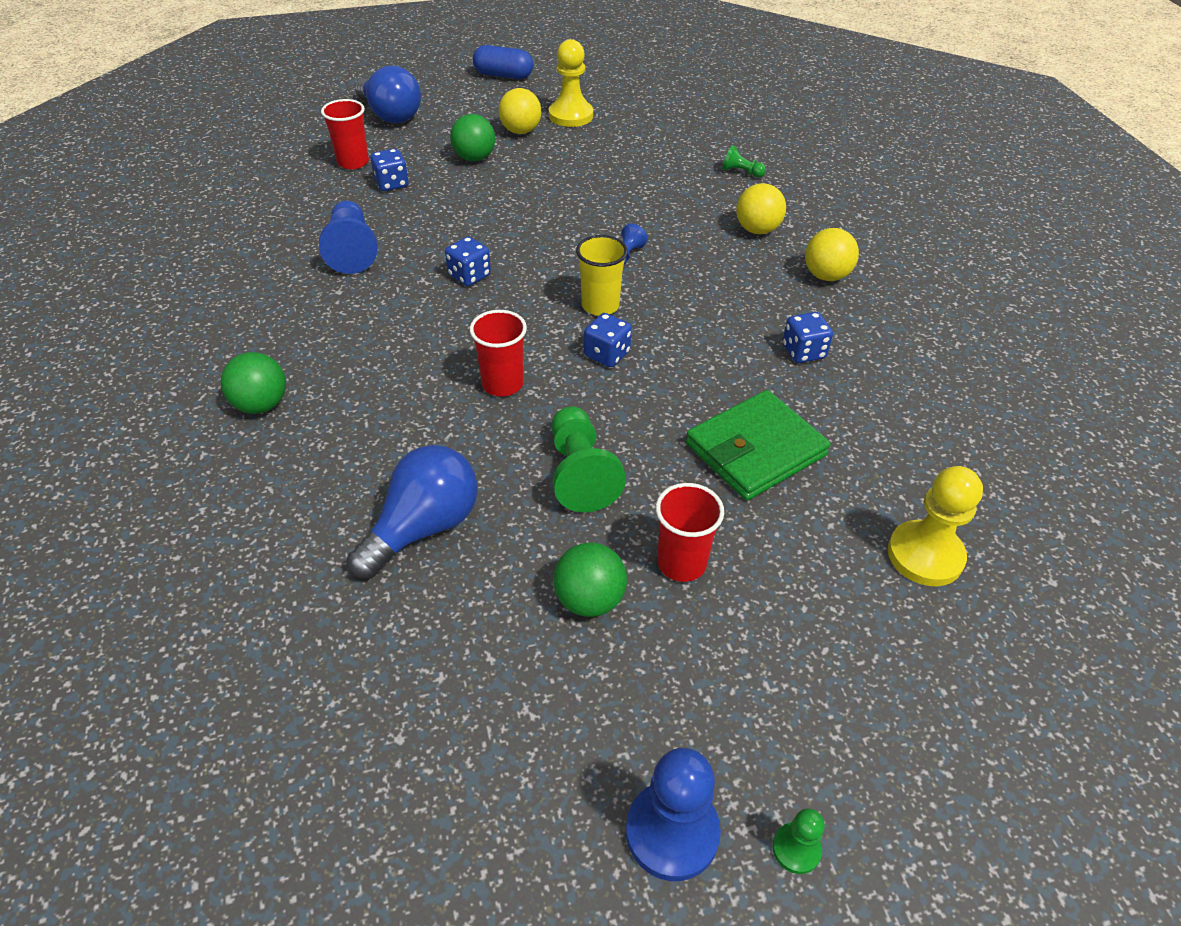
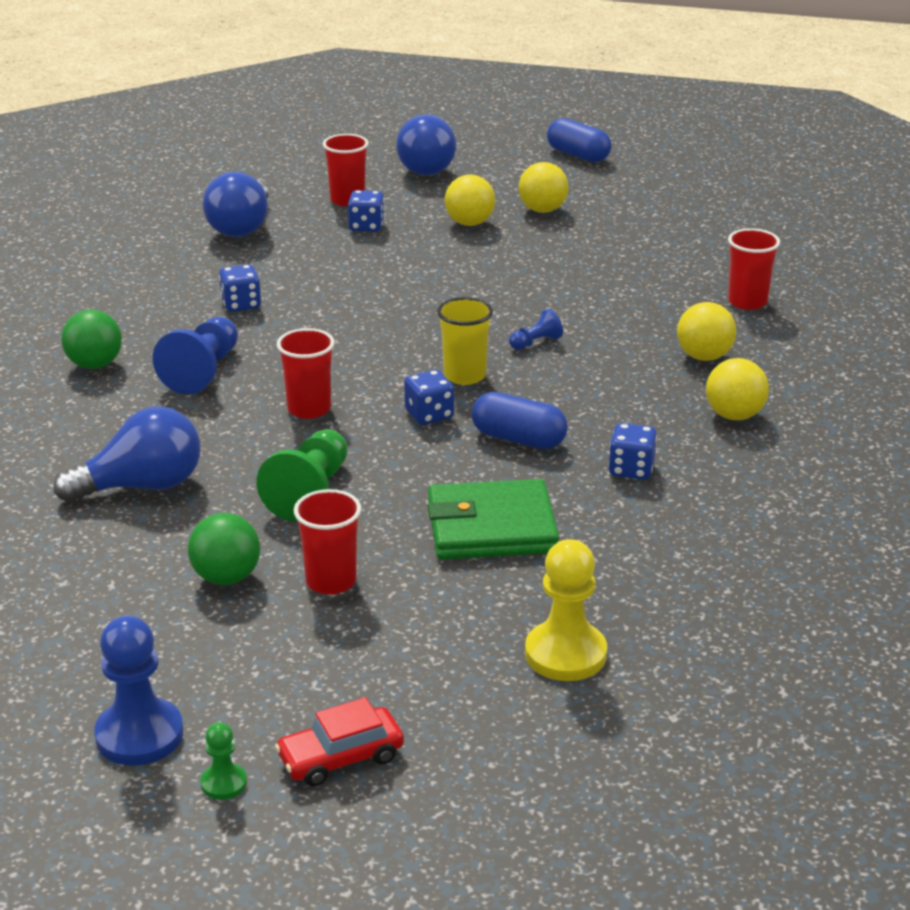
camera: 30 degrees right, 15 degrees down
blue pawn [319,200,377,274] -> blue pawn moved to [153,317,238,394]
blue dice [445,236,491,286] -> blue dice moved to [219,264,261,312]
green ball [450,114,495,161] -> yellow ball [445,175,495,226]
yellow pawn [549,39,593,127] -> none
green pawn [722,145,766,178] -> red cup [728,228,780,310]
none -> blue light bulb [203,172,269,237]
none -> red car [275,697,404,787]
none -> blue capsule [472,392,568,449]

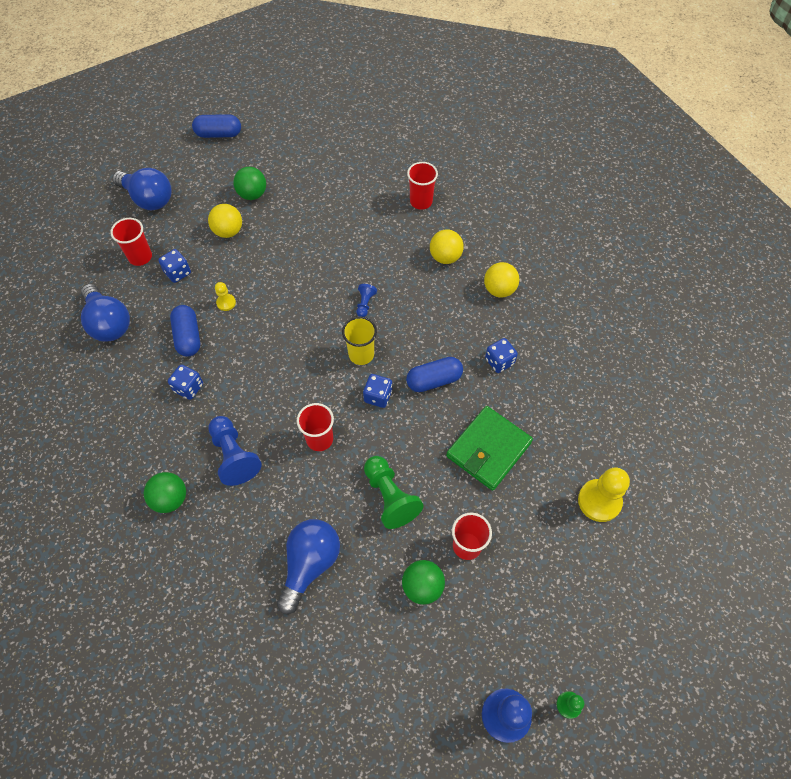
camera: 45 degrees left, 30 degrees up
red car [275,697,404,787] -> none
yellow ball [519,162,569,213] -> green ball [233,167,266,200]
none -> blue capsule [170,305,200,357]
none -> yellow pawn [215,282,236,311]

